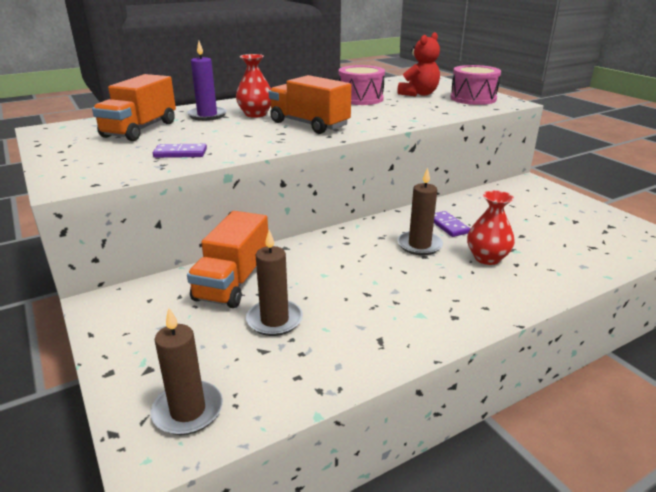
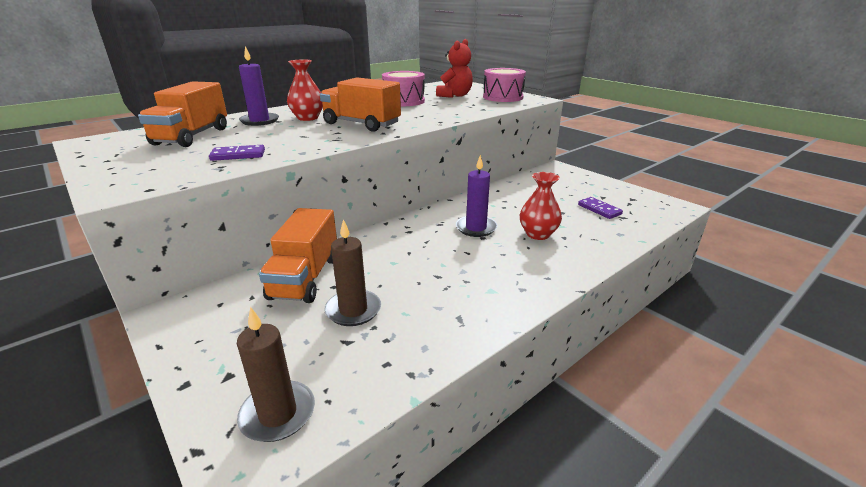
camera: 10 degrees left, 0 degrees up
brown candle [397,168,443,255] -> purple candle [456,155,497,237]
purple domino [434,211,470,237] -> purple domino moved to [578,197,623,219]

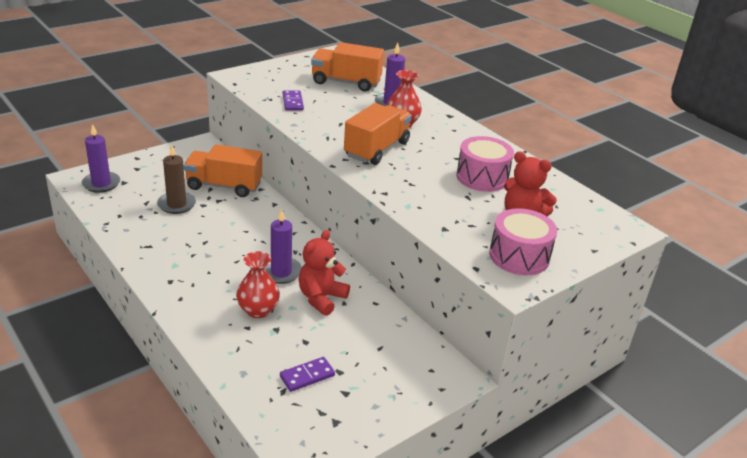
camera: 90 degrees right, 5 degrees up
brown candle [237,307,315,442] -> purple candle [82,124,120,193]
none -> red teddy bear [299,230,350,316]

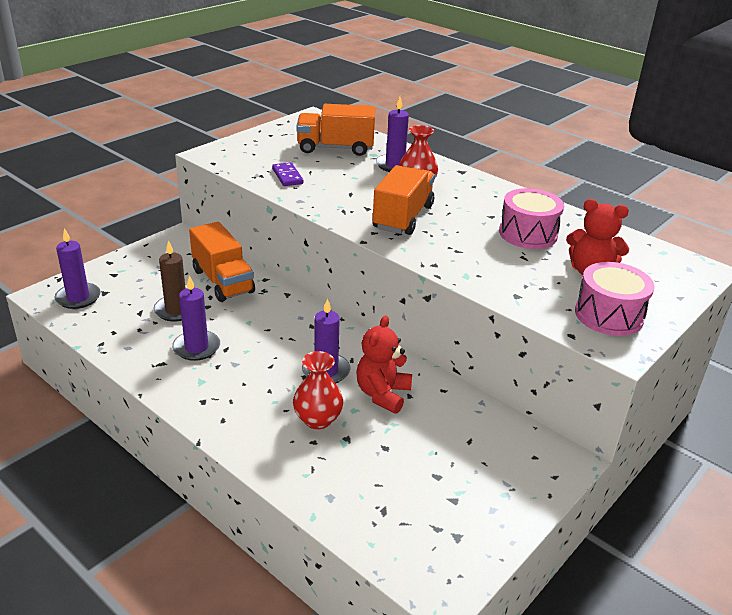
camera: 10 degrees left, 0 degrees up
orange truck [184,144,262,197] -> orange truck turned 120 degrees counterclockwise [189,222,255,302]
purple domino [280,357,335,392] -> none
none -> purple candle [172,275,220,361]

